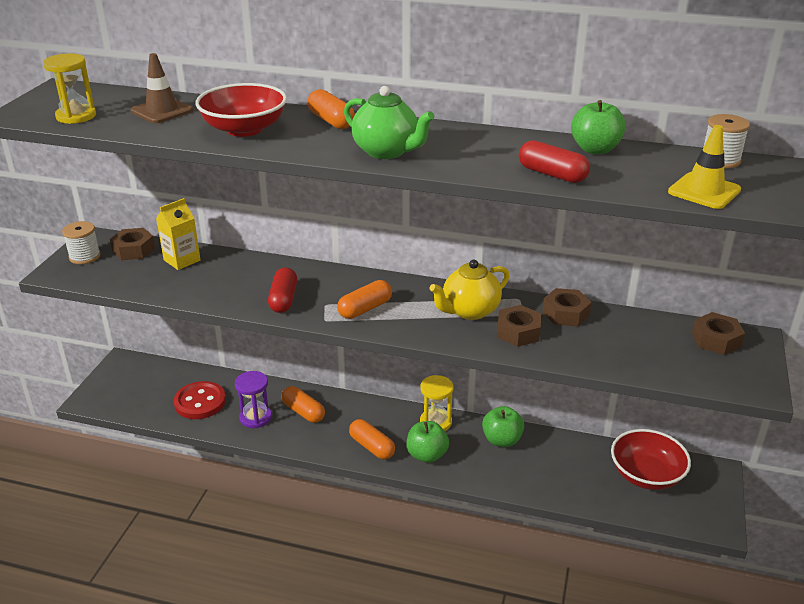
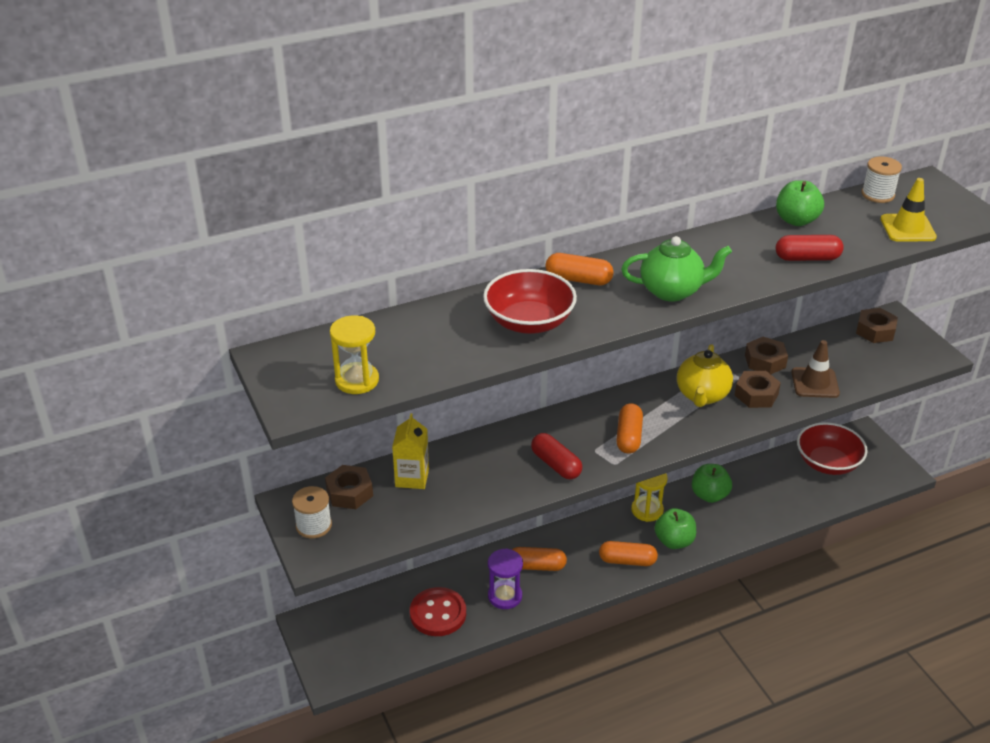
camera: 40 degrees left, 5 degrees up
brown traffic cone [131,53,193,123] -> brown traffic cone moved to [791,340,840,398]

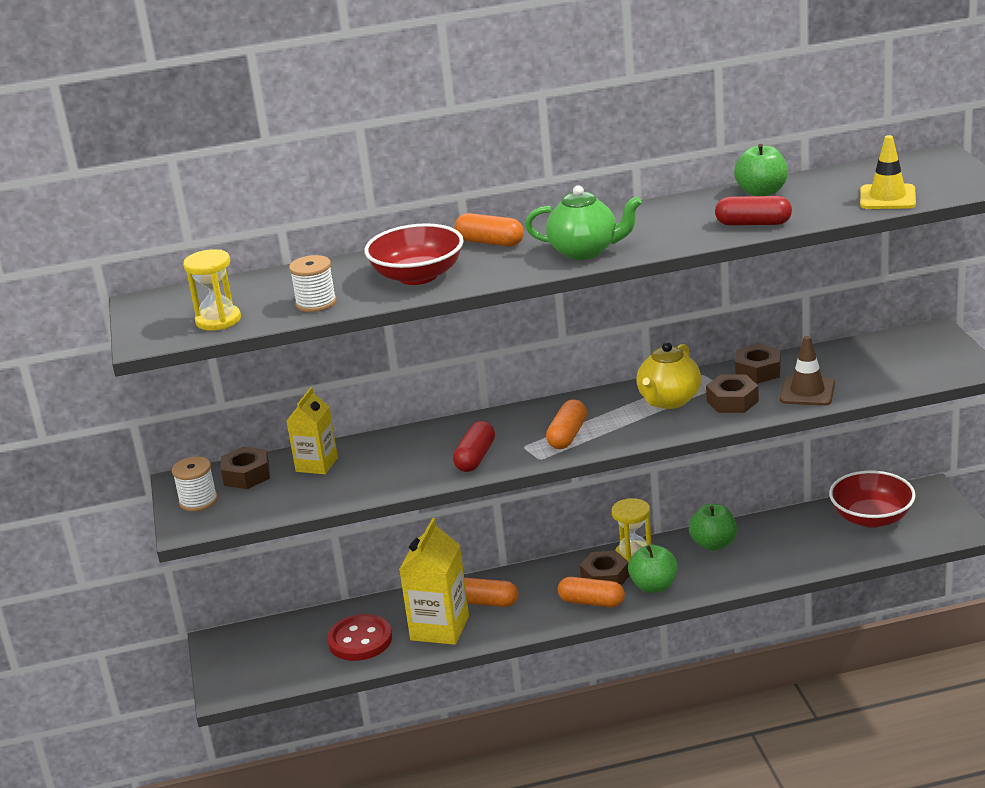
camera: 15 degrees right, 10 degrees down
purple hourglass [488,549,523,609] -> yellow carton [399,518,469,645]
red capsule [531,433,582,479] -> red capsule turned 45 degrees clockwise [453,421,495,472]
brown nut [856,308,898,343] -> brown nut moved to [580,550,630,586]
white spool [862,157,902,203] -> white spool moved to [289,255,337,312]

